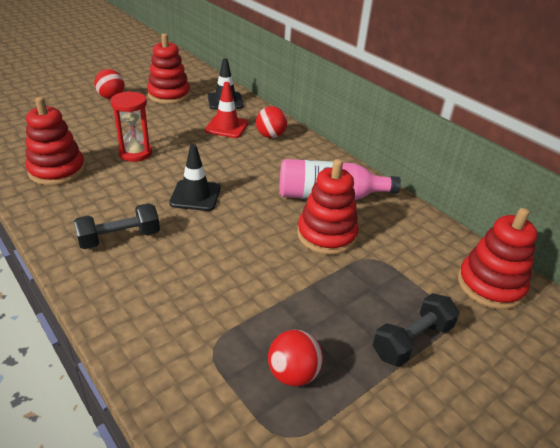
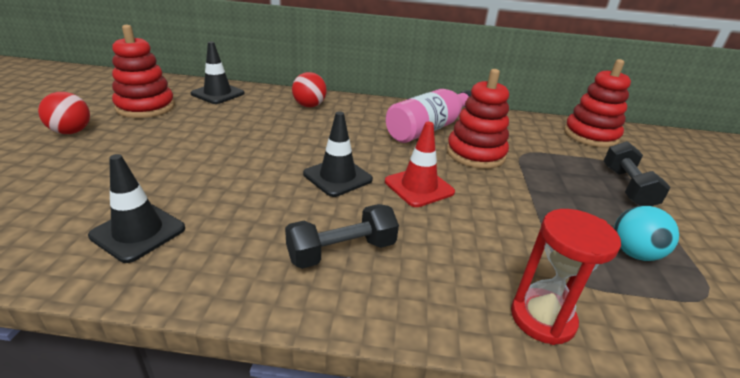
camera: 45 degrees left, 5 degrees down
red stacking toy [26,97,85,186] -> black traffic cone [88,154,185,263]
black dumbbell [74,203,160,249] -> black dumbbell turned 45 degrees clockwise [285,204,399,269]
red hourglass [110,91,152,162] -> red hourglass moved to [511,209,621,345]
red traffic cone [205,82,248,138] -> red traffic cone moved to [385,122,455,207]
red ball [268,330,323,386] -> turquoise ball [614,206,679,261]

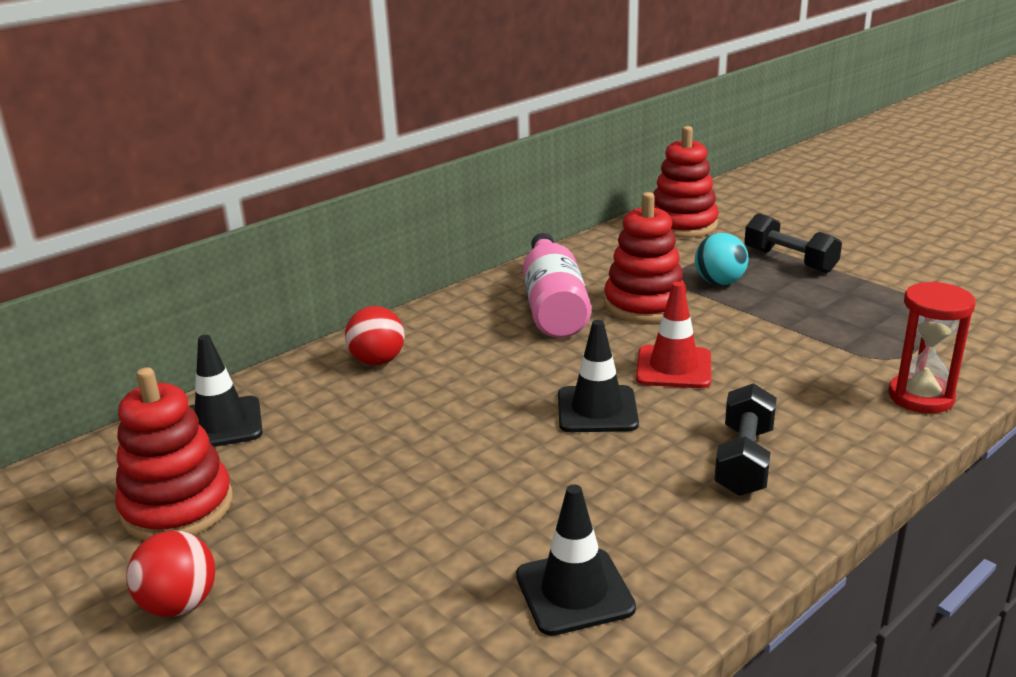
camera: 45 degrees left, 5 degrees down
turquoise ball [614,206,679,261] -> turquoise ball moved to [695,233,748,285]

